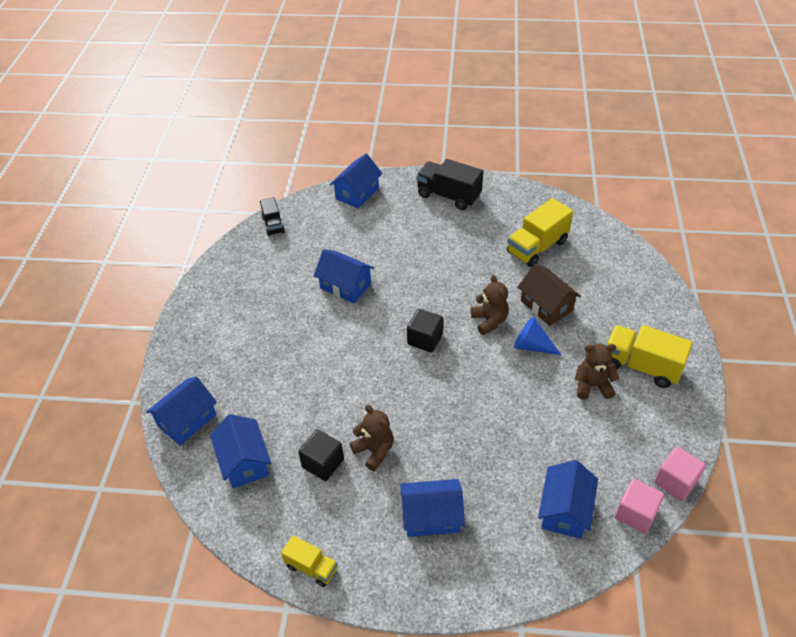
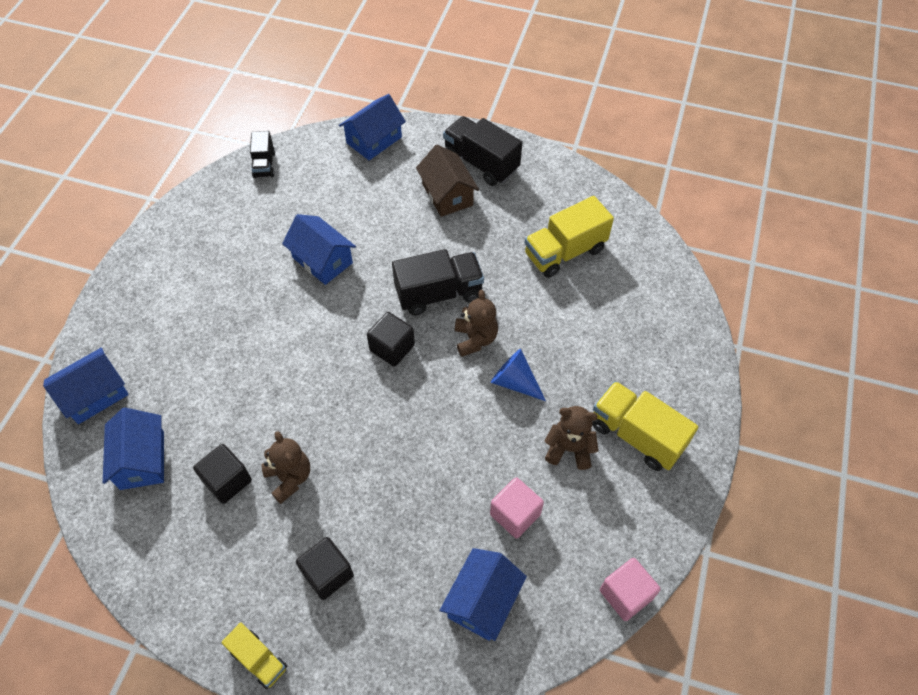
camera: 10 degrees right, 10 degrees up
yellow truck [281,535,337,587] -> yellow truck moved to [221,622,287,689]
blue house [400,479,465,537] -> black cube [296,537,354,600]
brown house [518,263,581,326] -> brown house moved to [416,145,479,217]
pink cube [615,479,664,534] -> pink cube moved to [490,477,544,539]
none -> black truck [392,249,484,315]

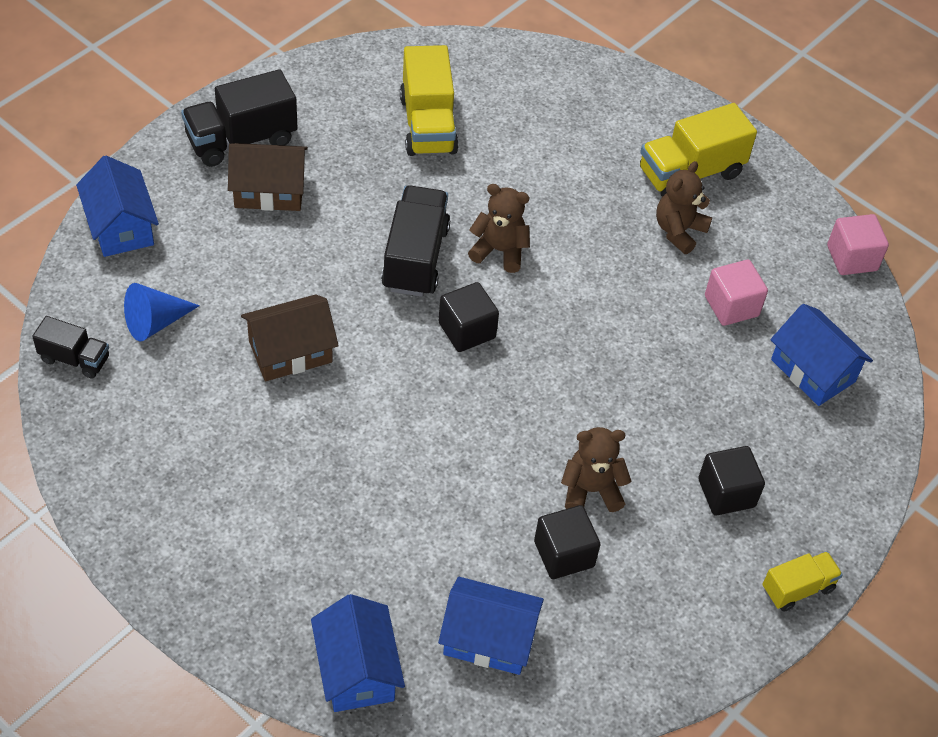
camera: 70 degrees left, 5 degrees down
blue house [282,214,356,285] -> brown house [241,294,339,381]
blue cone [491,349,546,401] -> blue cone moved to [124,283,200,342]

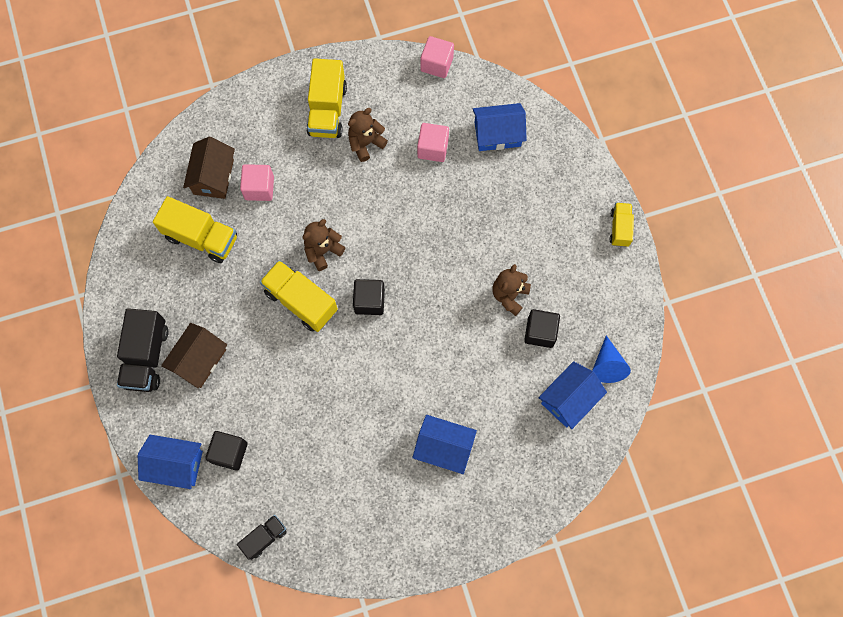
camera: 55 degrees left, 20 degrees up
blue cone [124,283,200,342] -> blue cone moved to [592,335,631,383]
brown house [241,294,339,381] -> brown house moved to [183,137,235,199]
blue house [311,594,405,712] -> blue house moved to [412,415,477,474]
black truck [381,185,450,297] -> yellow truck [260,260,338,332]
brown teddy bear [656,161,712,254] -> brown teddy bear turned 75 degrees clockwise [348,108,388,162]
black cube [698,446,765,515] -> black cube moved to [205,431,247,471]
none -> pink cube [240,164,274,201]

